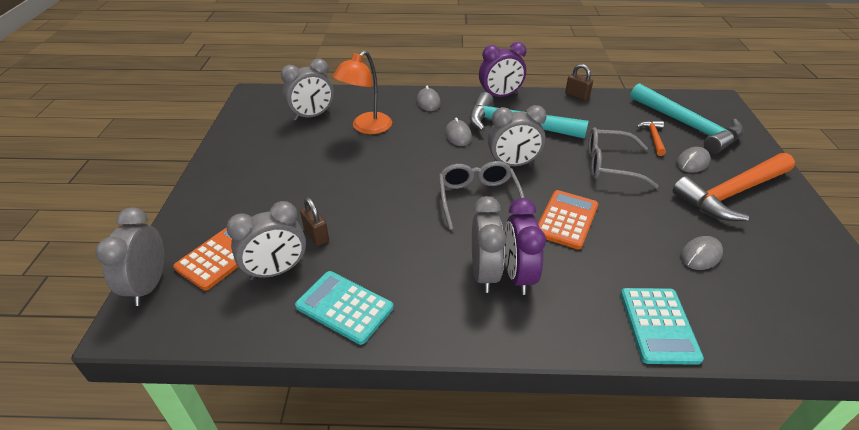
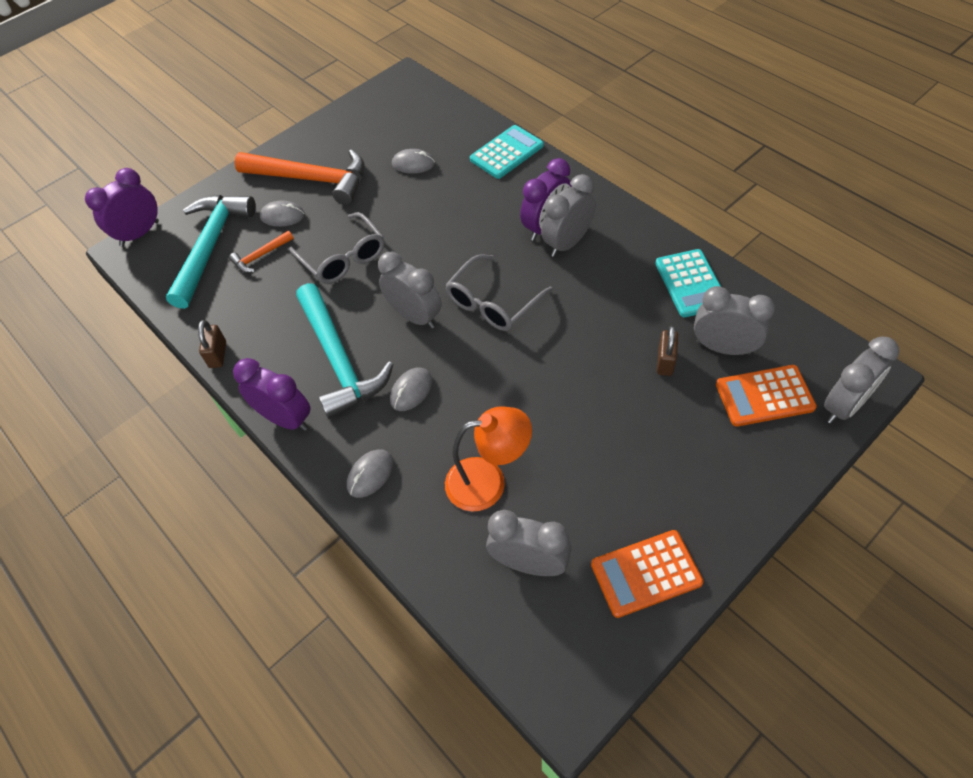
camera: 130 degrees left, 15 degrees up
orange calculator [538,190,598,249] -> orange calculator moved to [591,530,703,618]
none -> purple clock [85,168,159,247]

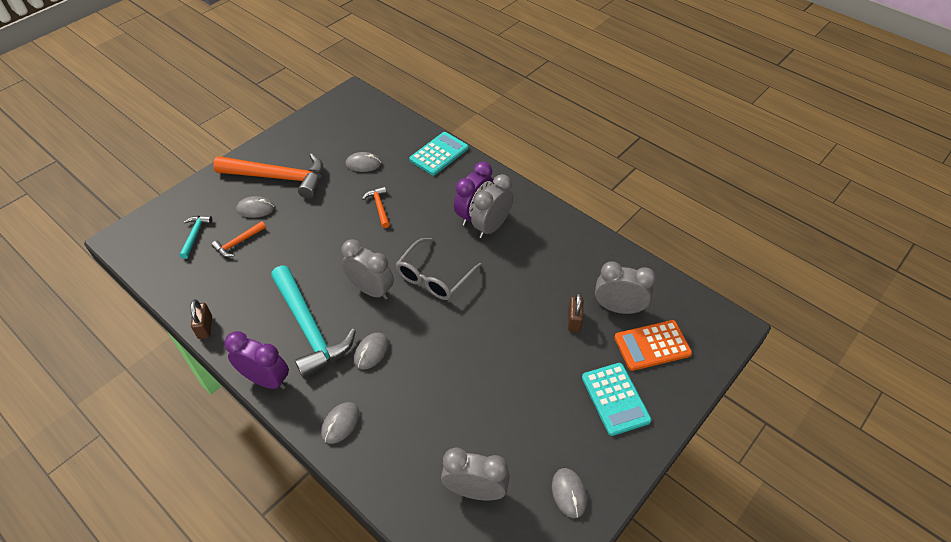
camera: 10 degrees left, 5 degrees down
purple clock [85,168,159,247] -> none
turquoise hammer [166,195,256,309] -> turquoise hammer [179,216,212,259], size x0.45
grey glasses [289,212,385,284] -> none
orange lamp [445,406,532,511] -> none
orange calculator [591,530,703,618] -> grey mouse [552,468,587,518]
turquoise calculator [655,249,721,317] -> turquoise calculator moved to [582,363,652,436]
grey clock [824,337,899,424] -> none
none -> orange hammer [362,186,390,228]

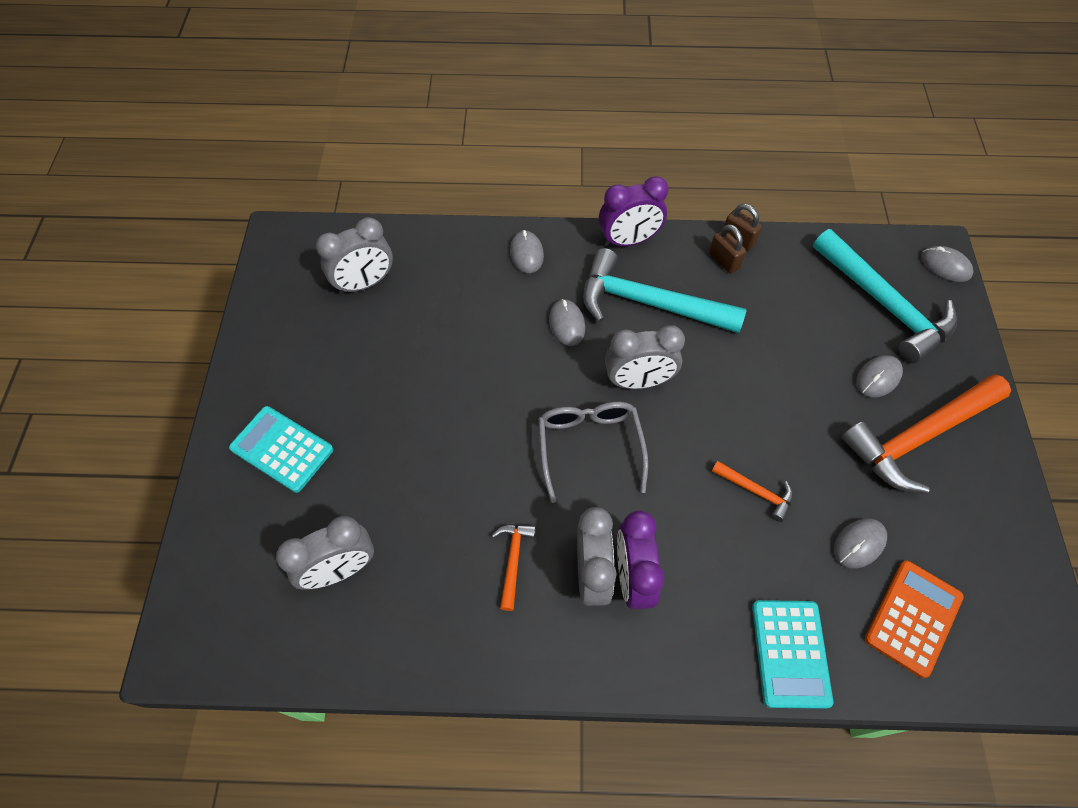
camera: 140 degrees right, 10 degrees up
turquoise hammer [179,216,212,259] -> turquoise hammer [813,229,957,363], size x2.21
orange hammer [212,221,266,257] -> orange hammer moved to [492,524,536,611]
grey mouse [552,468,587,518] -> grey mouse moved to [921,246,974,282]
brown padlock [568,293,583,332] -> brown padlock moved to [709,224,746,274]
orange calculator [614,320,692,371] -> orange calculator moved to [865,561,964,678]

